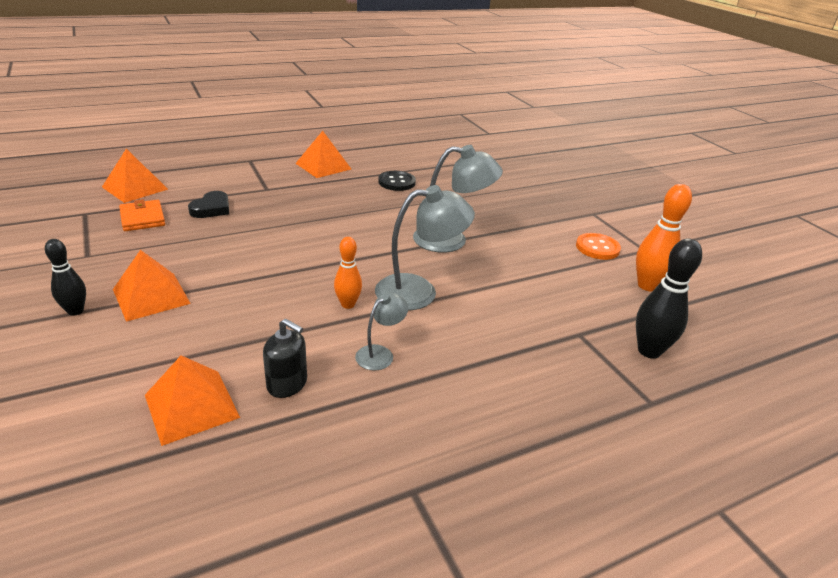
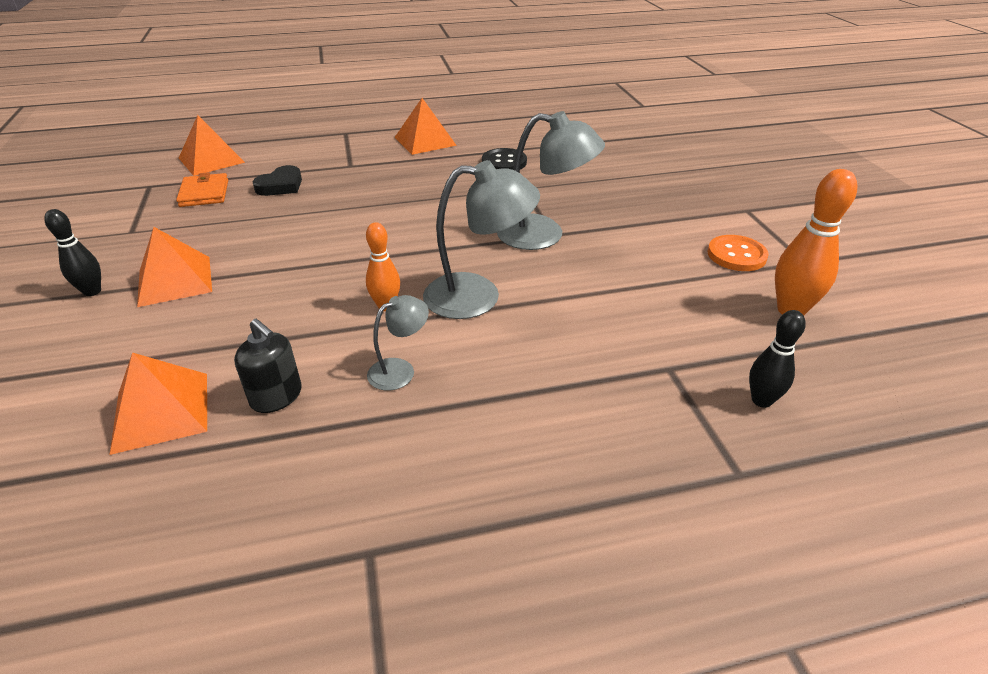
camera: 15 degrees right, 5 degrees up
black bowling pin [636,238,702,359] -> black bowling pin [749,310,806,408], size x0.63

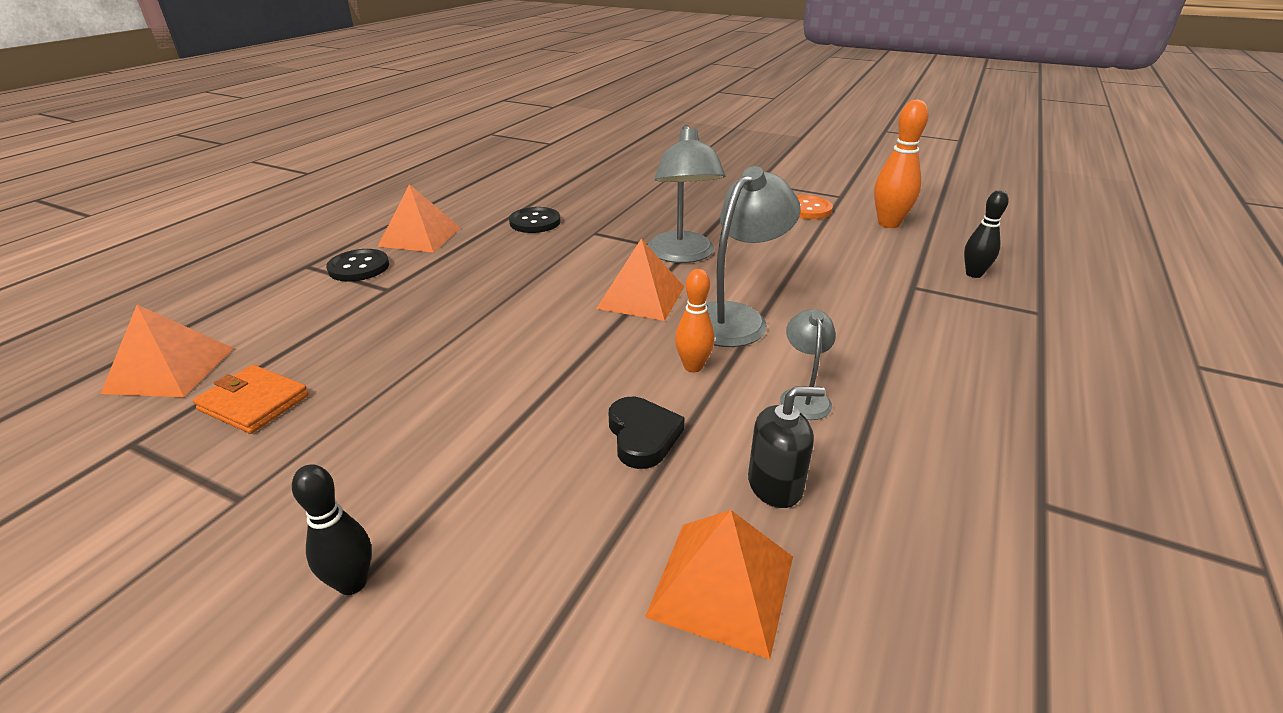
camera: 50 degrees left, 5 degrees down
orange pyramid [137,227,212,307] -> orange pyramid moved to [596,238,684,321]
black heart [253,165,302,196] -> black heart moved to [609,397,685,469]
grey lamp [497,111,605,250] -> grey lamp turned 120 degrees clockwise [648,125,725,263]
none -> black button [326,249,389,282]

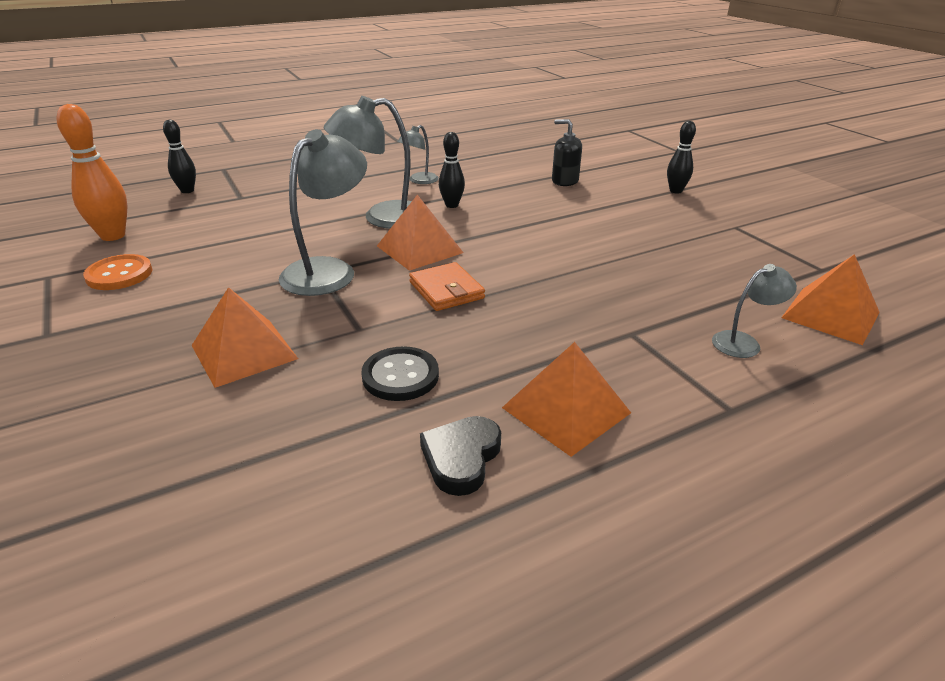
camera: 145 degrees left, 0 degrees up
orange wallet [193,365,309,434] -> orange wallet moved to [409,262,485,311]
black button [326,249,389,282] -> none
black heart [609,397,685,469] -> black heart moved to [420,416,501,496]
orange pyramid [645,510,793,659] -> orange pyramid moved to [191,287,298,388]
orange bowling pin [675,269,715,372] -> black bowling pin [439,132,465,208]
black soap dispenser [748,386,825,508] -> black soap dispenser moved to [552,119,582,186]
none -> grey lamp [712,264,797,358]

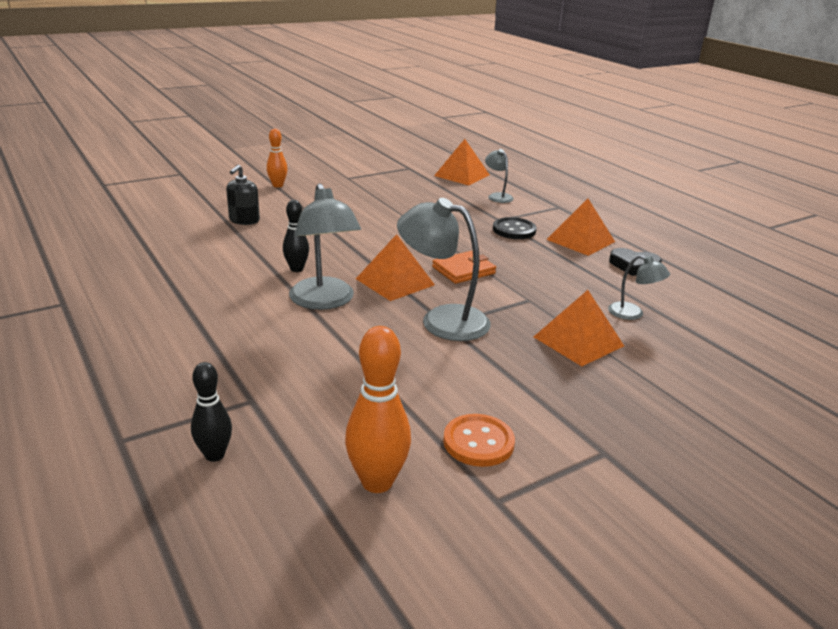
camera: 95 degrees left, 5 degrees down
black button [362,346,439,401] -> black button moved to [493,217,537,239]
grey lamp [397,125,439,184] -> grey lamp moved to [608,255,670,320]
black bowling pin [667,121,696,194] -> orange bowling pin [267,129,287,188]

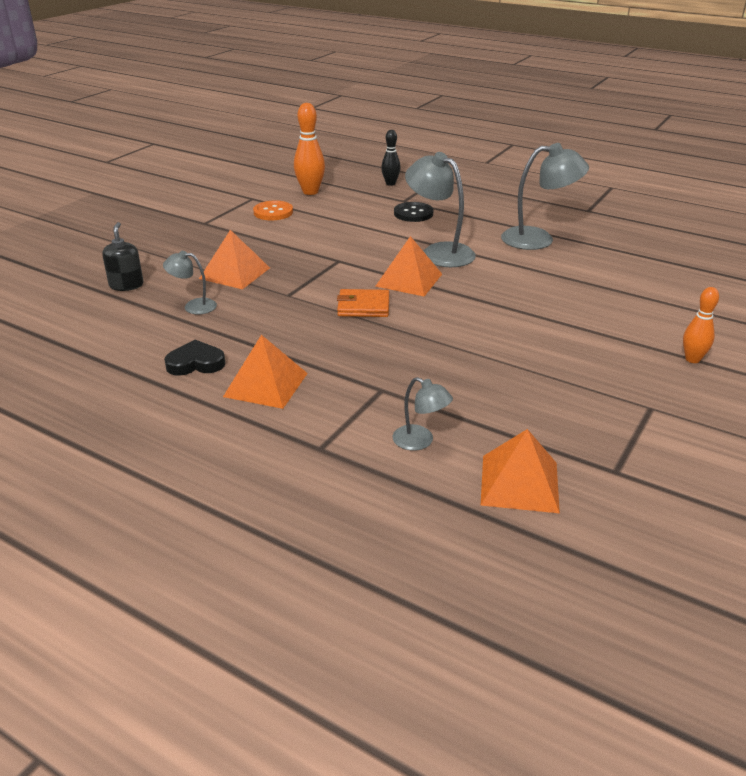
camera: 155 degrees right, 5 degrees up
black soap dispenser [226,165,260,225] -> black soap dispenser moved to [102,222,144,291]
black bowling pin [283,200,309,272] -> none
grey lamp [397,198,491,341] -> grey lamp moved to [501,143,589,250]
orange wallet [432,251,496,284] -> orange wallet turned 60 degrees clockwise [337,289,389,317]
black button [493,217,537,239] -> black button moved to [394,202,433,222]

